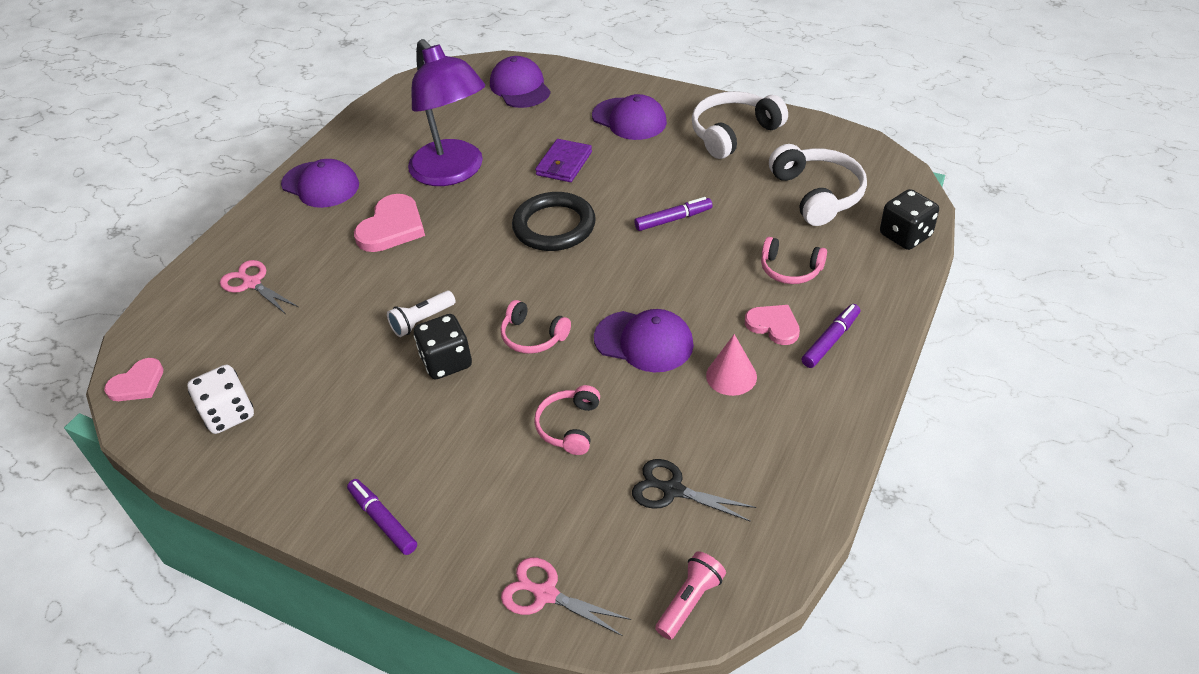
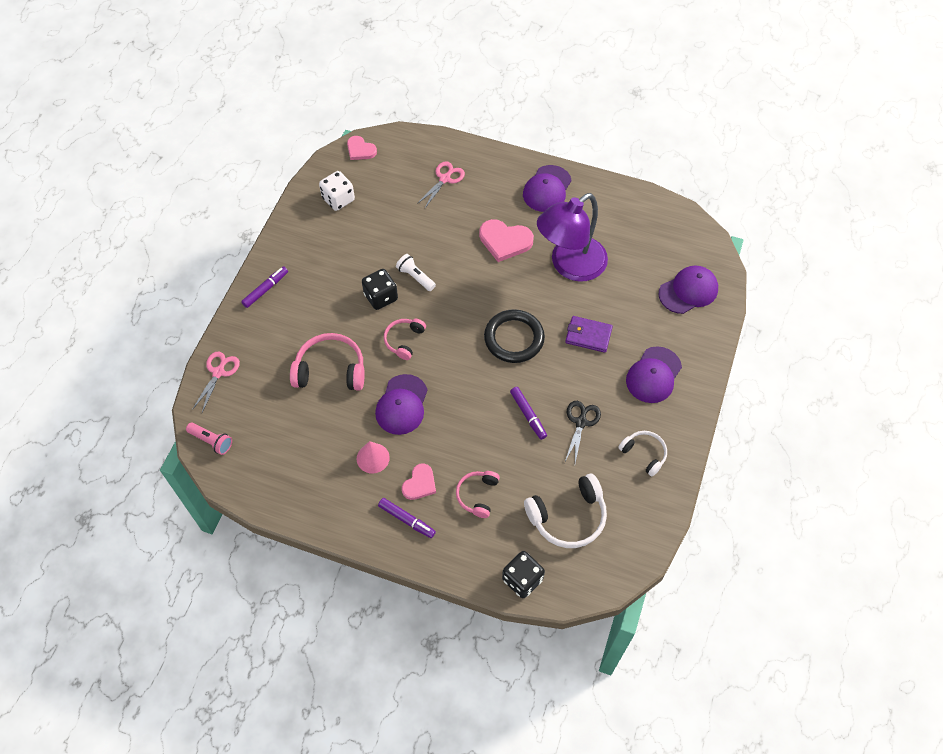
camera: 80 degrees right, 15 degrees up
pink headphones [534,385,600,455] -> pink headphones [290,333,365,391], size x1.66
black scissors [632,459,756,522] -> black scissors moved to [565,401,601,463]
white headphones [692,91,788,159] -> white headphones [618,431,667,476], size x0.60

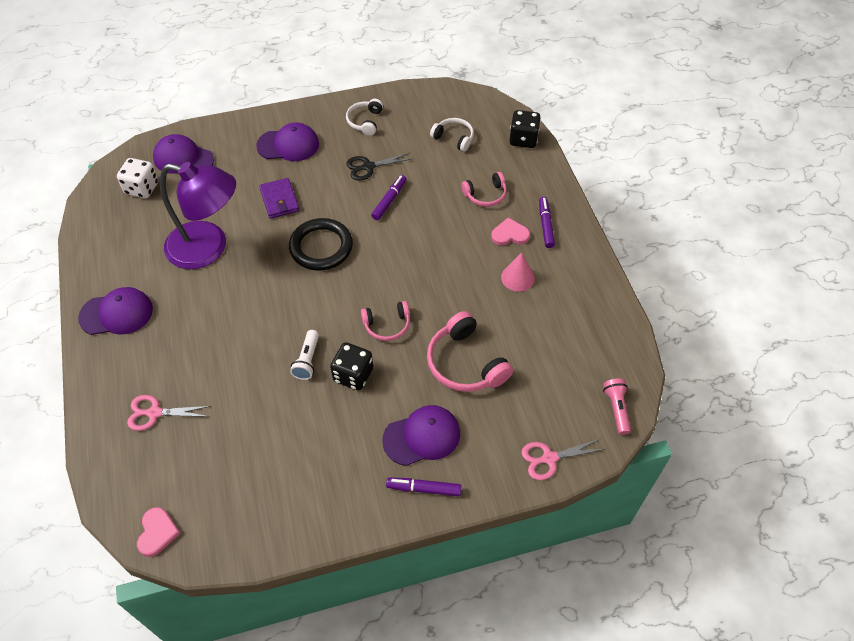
camera: 125 degrees left, 5 degrees down
white dice [319,171,355,211] -> white dice moved to [117,158,159,198]
purple cap [375,374,428,435] -> purple cap moved to [382,405,460,466]
pink heart [479,219,534,262] -> none
white headphones [524,474,607,548] -> white headphones [430,118,474,152], size x0.60

